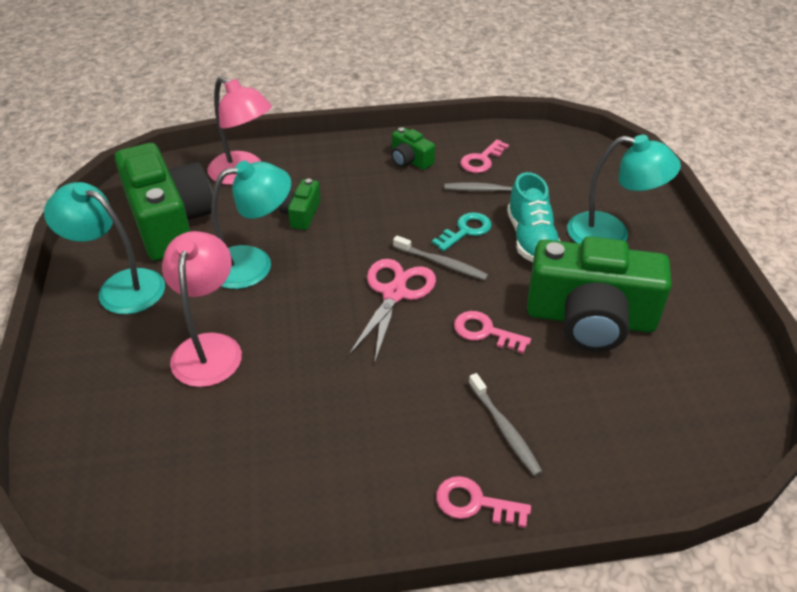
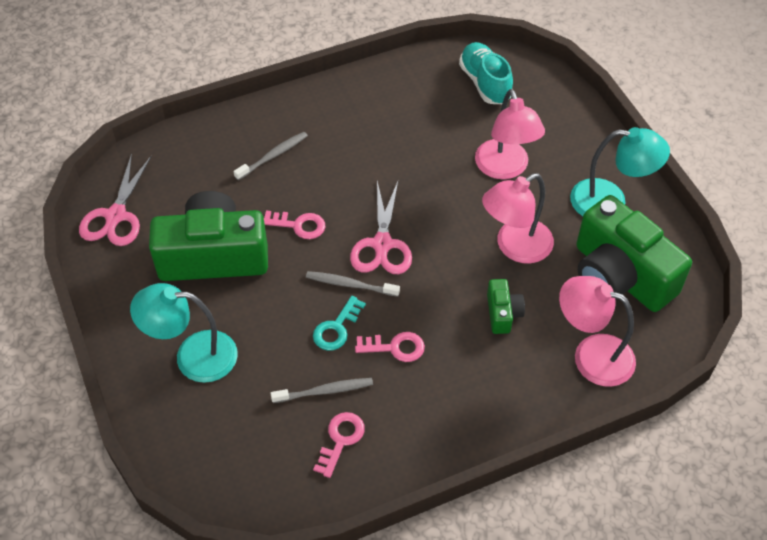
camera: 165 degrees right, 10 degrees up
turquoise lamp [211,161,291,289] -> pink lamp [482,173,554,264]
green camera [391,127,435,170] -> none
pink key [436,476,531,528] -> pink key moved to [355,332,425,362]
grey toothbrush [469,373,543,476] -> grey toothbrush turned 90 degrees clockwise [234,132,308,180]
turquoise shoe [507,172,560,262] -> turquoise shoe moved to [459,42,513,104]
none -> pink scissors [79,153,151,246]

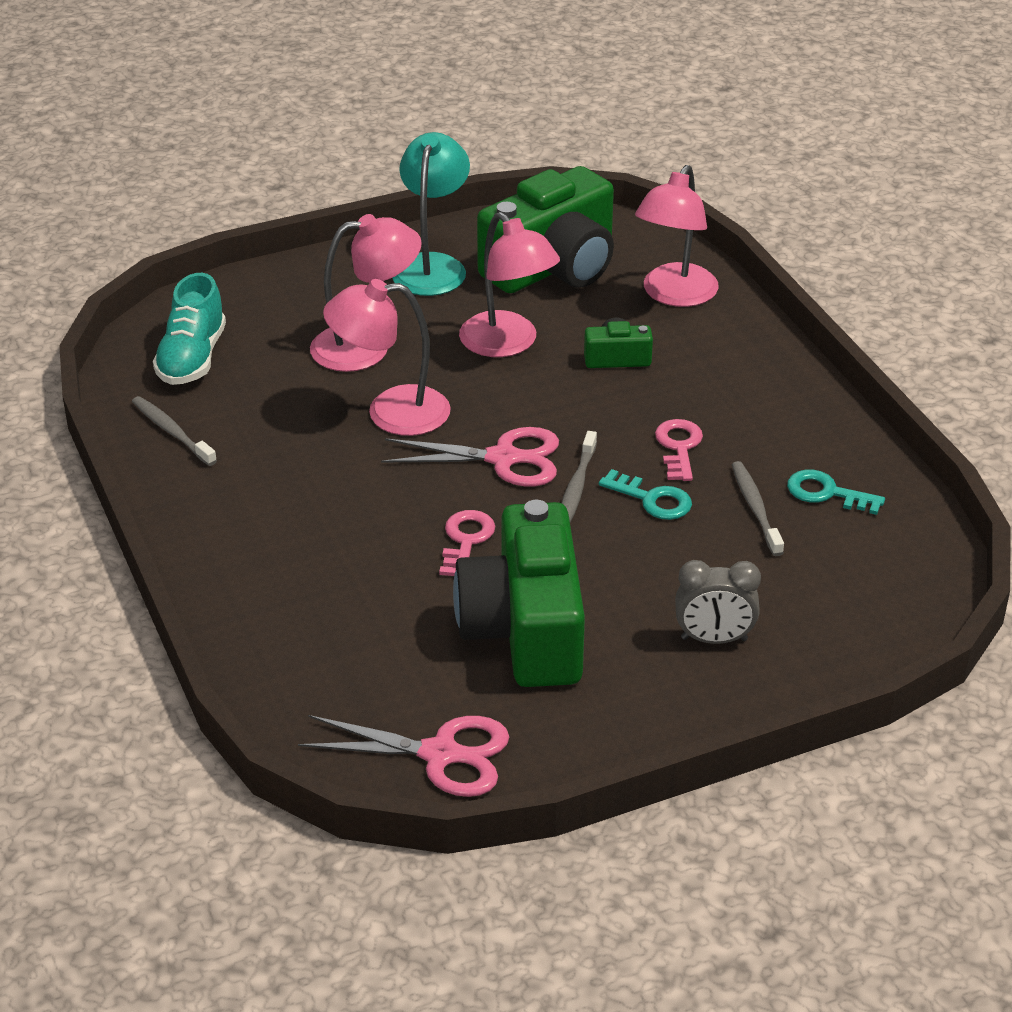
camera: 90 degrees left, 15 degrees down
turquoise lamp [130,283,238,383] -> grey clock [675,560,761,644]
grey toothbrush [234,132,308,180] -> grey toothbrush moved to [132,396,217,466]
pink key [313,412,365,478] -> turquoise key [787,470,885,515]
turquoise shoe [459,42,513,104] -> turquoise shoe turned 60 degrees counterclockwise [153,273,226,385]
none -> pink lamp [323,279,451,436]

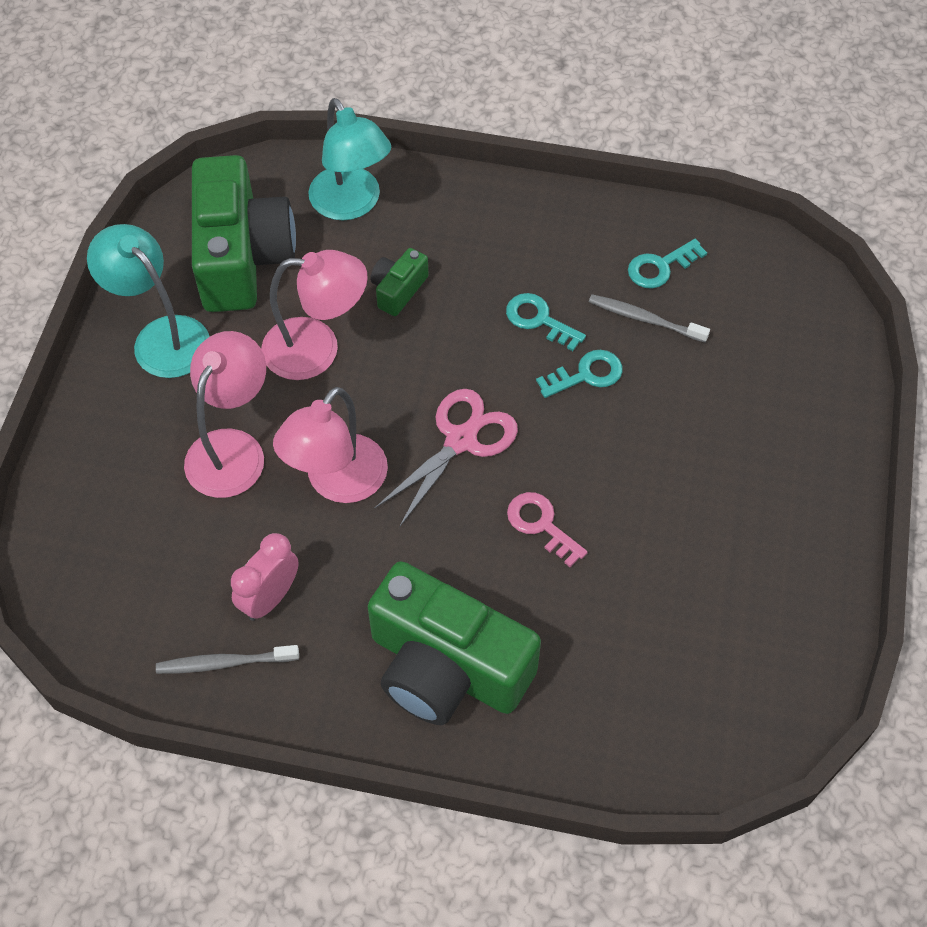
camera: 55 degrees left, 20 degrees up
turquoise shoe [153,273,226,385] -> none
pink scissors [298,715,509,797] -> none
green camera [453,500,585,687] -> green camera moved to [367,561,541,725]
grey toothbrush [561,431,597,522] -> none
pink lamp [635,165,719,307] -> turquoise lamp [308,98,391,220]
pink key [655,419,703,481] -> turquoise key [506,293,586,351]
grey clock [675,560,761,644] -> none
none -> pink clock [231,533,299,621]

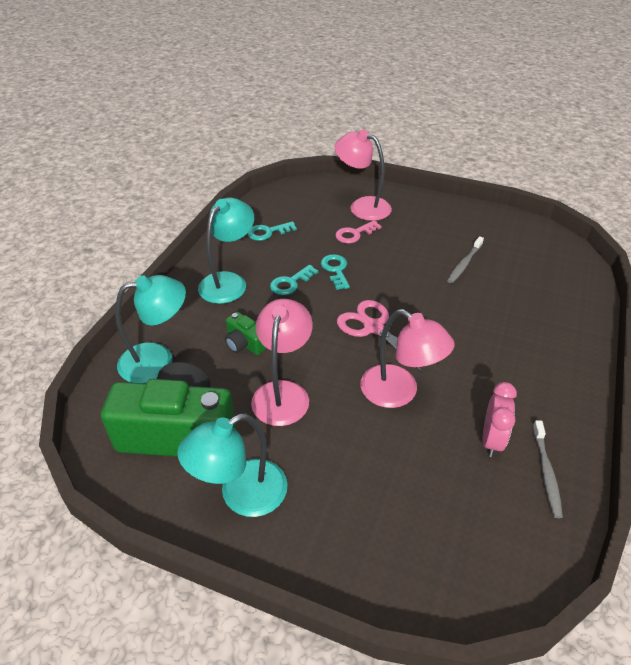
camera: 80 degrees left, 15 degrees down
pink lamp [184,331,266,498] -> pink lamp moved to [335,130,392,221]
pink clock [231,533,299,621] -> pink clock turned 120 degrees counterclockwise [483,382,517,457]
green camera [367,561,541,725] -> none
pink key [507,492,588,567] -> pink key moved to [335,220,382,243]
grey toothbrush [589,294,710,343] -> grey toothbrush moved to [447,236,484,283]
turquoise key [628,239,707,289] -> turquoise key turned 90 degrees clockwise [247,221,297,241]
none -> turquoise lamp [198,198,254,304]

